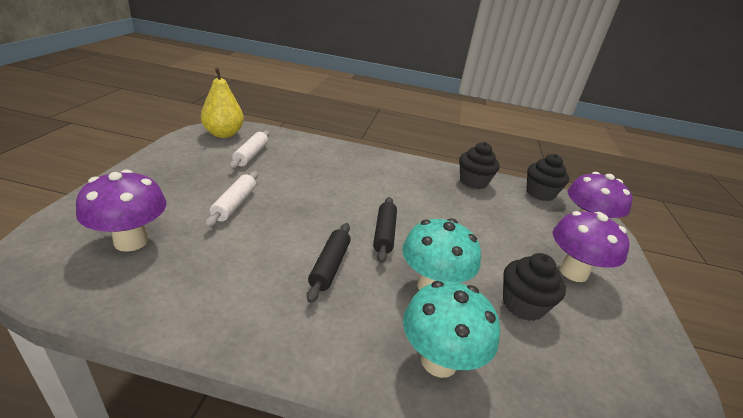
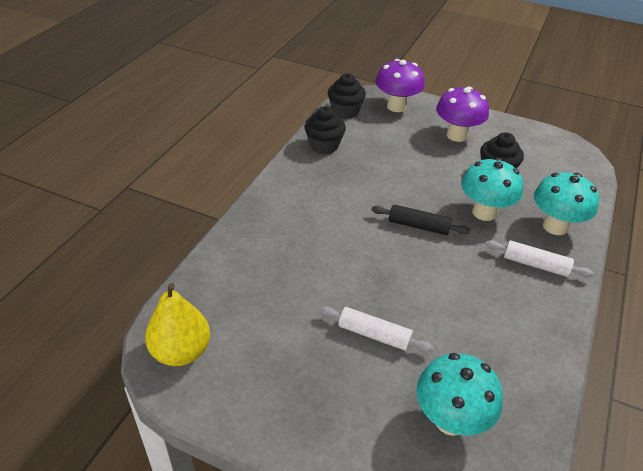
camera: 75 degrees left, 10 degrees up
purple mushroom [76,169,166,252] -> turquoise mushroom [416,353,503,436]
white rolling pin [229,131,270,169] -> white rolling pin moved to [486,240,594,277]
black rolling pin [307,223,351,303] -> none

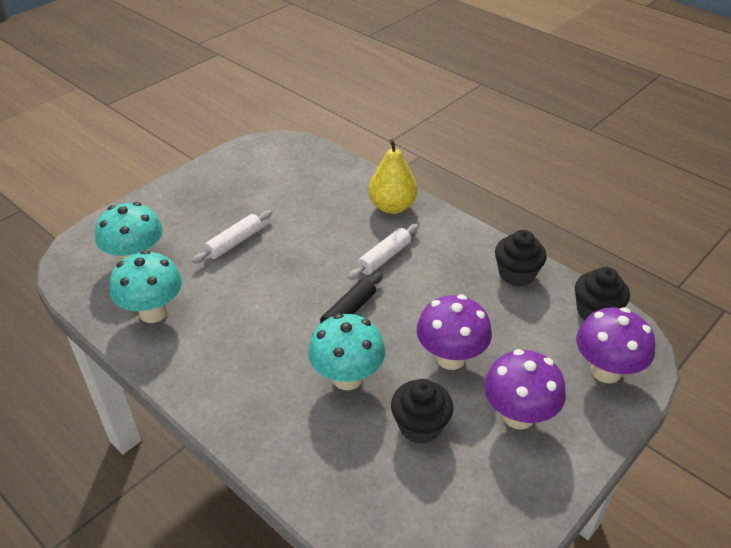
camera: 110 degrees right, 0 degrees up
yellow pear [145,283,210,366] -> yellow pear moved to [368,139,417,214]
white rolling pin [486,240,594,277] -> white rolling pin moved to [348,224,418,280]
turquoise mushroom [534,172,599,235] -> turquoise mushroom moved to [110,250,182,323]
none -> purple mushroom [416,295,492,370]

